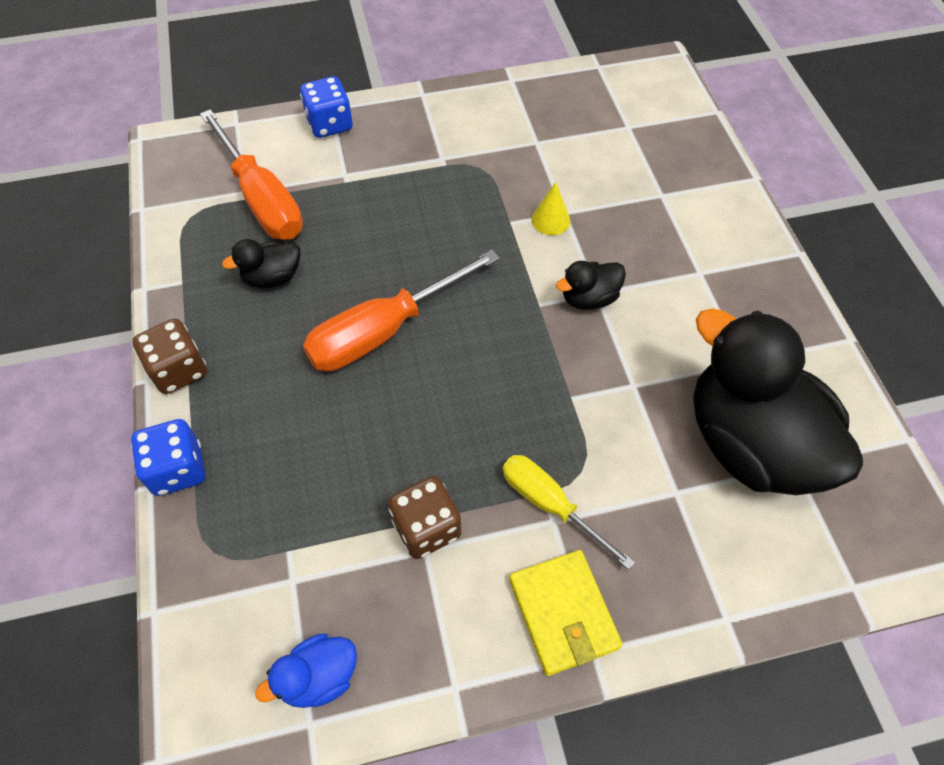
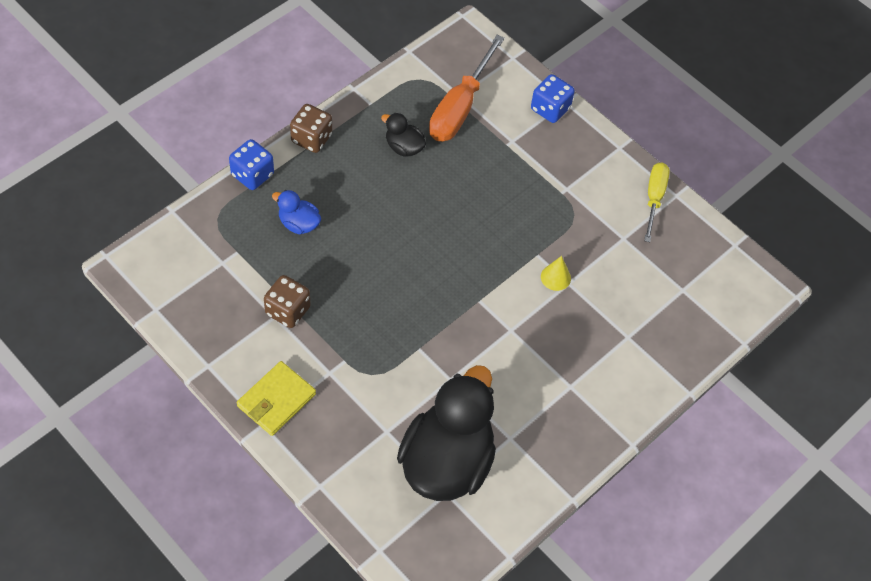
camera: 55 degrees right, 0 degrees up
blue duck [255,634,357,708] -> blue duck moved to [272,190,321,234]
orange screwdriver [303,250,500,371] -> none
yellow screwdriver [503,455,635,570] -> yellow screwdriver moved to [644,162,670,242]
black duck [556,261,626,310] -> none

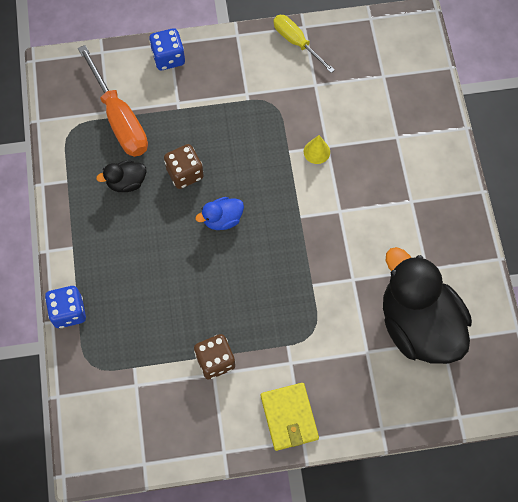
camera: 50 degrees left, 10 degrees up
blue duck [272,190,321,234] -> blue duck moved to [195,197,244,230]
brown dice [290,104,332,153] -> brown dice moved to [164,144,204,189]

